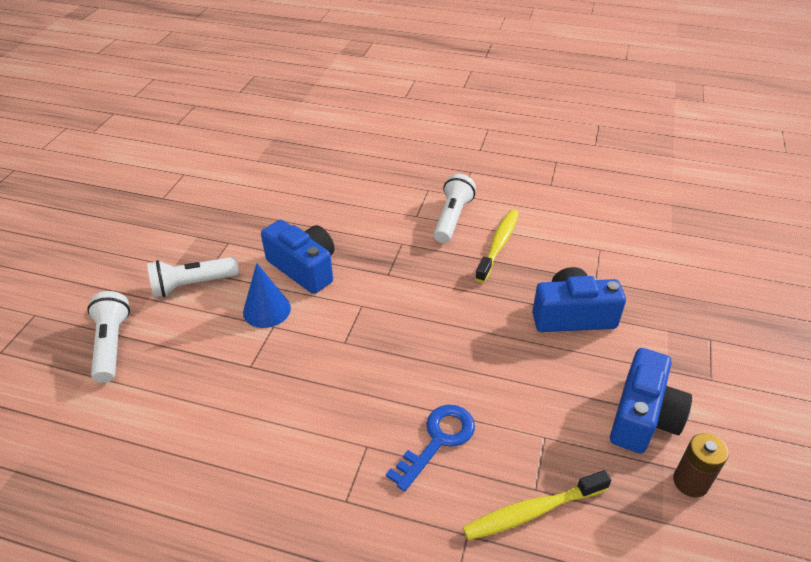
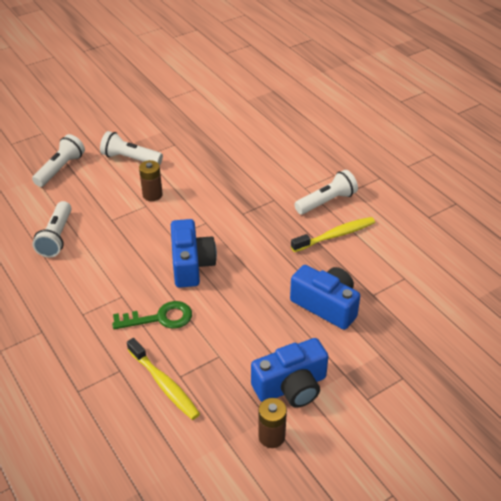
camera: 40 degrees right, 0 degrees up
blue cone [243,263,291,328] -> brown battery [139,160,163,201]
blue camera [261,220,335,294] -> blue camera moved to [171,219,217,288]
blue key [386,405,475,492] -> green key [112,301,192,329]
yellow toothbrush [462,470,611,540] -> yellow toothbrush turned 150 degrees counterclockwise [127,338,200,420]
none -> white flashlight [32,201,72,257]

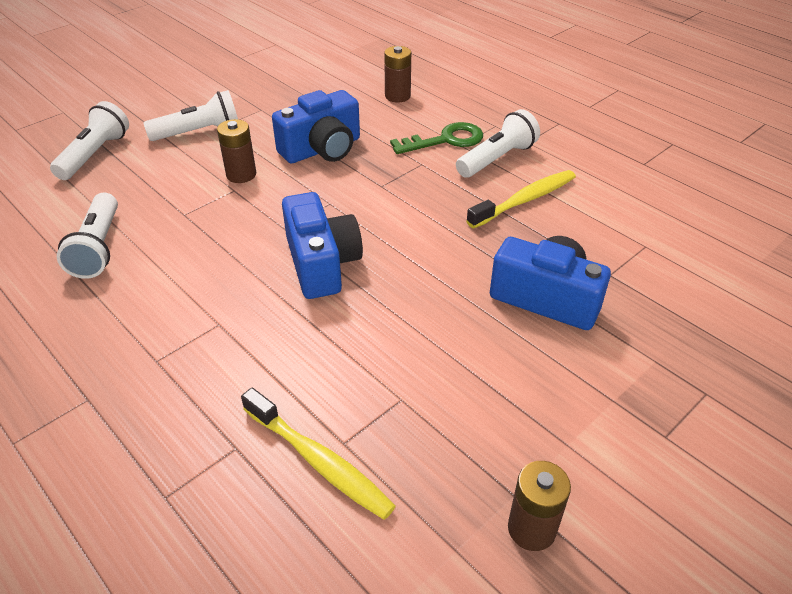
camera: 10 degrees left, 0 degrees up
white flashlight [100,131,163,165] -> white flashlight turned 150 degrees clockwise [144,90,238,141]
green key [112,301,192,329] -> green key moved to [390,122,483,154]
blue camera [251,338,329,408] -> blue camera moved to [272,90,360,163]
none -> brown battery [384,46,411,103]

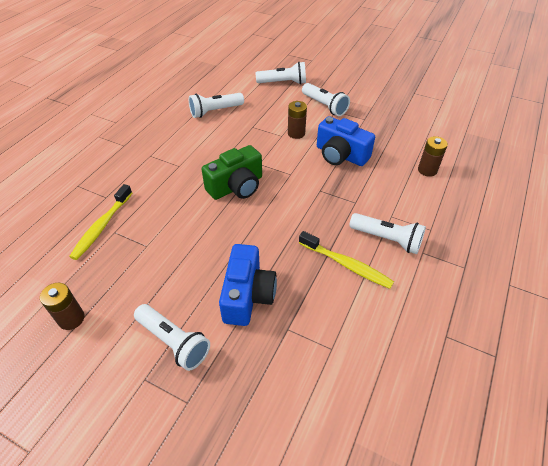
camera: 70 degrees right, 5 degrees up
blue camera [282,192,363,299] -> green camera [202,145,262,200]
green key [390,122,483,154] -> none
none -> white flashlight [134,304,210,371]

